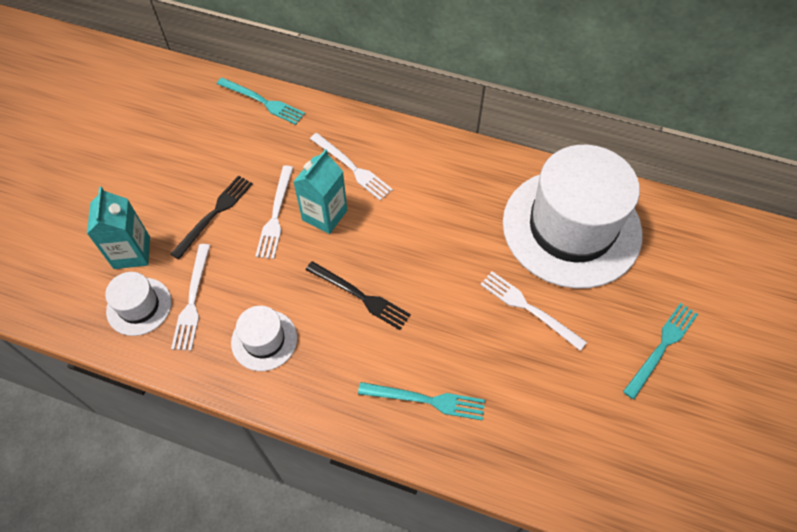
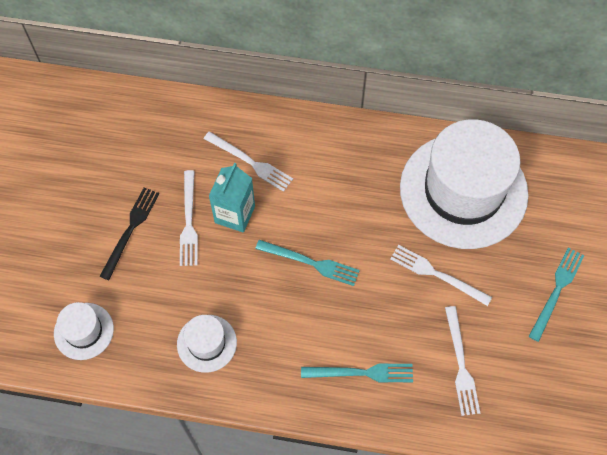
camera: 10 degrees left, 5 degrees up
turquoise carton [87,187,150,269] -> none
white fork [171,244,210,351] -> white fork moved to [445,306,480,416]
turquoise fork [217,78,305,125] -> turquoise fork moved to [255,240,360,286]
black fork [306,261,411,330] -> none

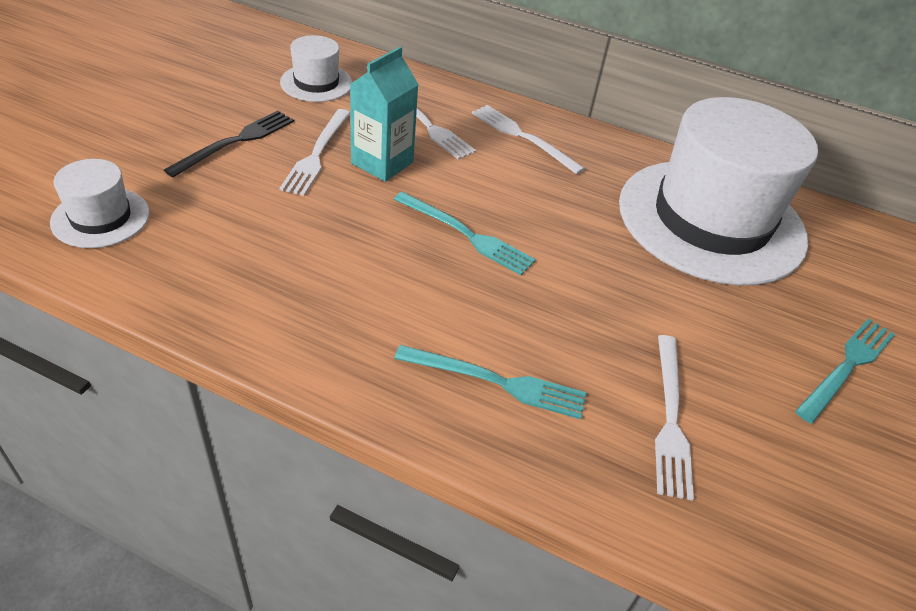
camera: 10 degrees right, 20 degrees down
white hat [177,315,237,373] -> white hat moved to [280,35,352,102]
white fork [390,245,492,306] -> white fork moved to [472,105,585,175]

